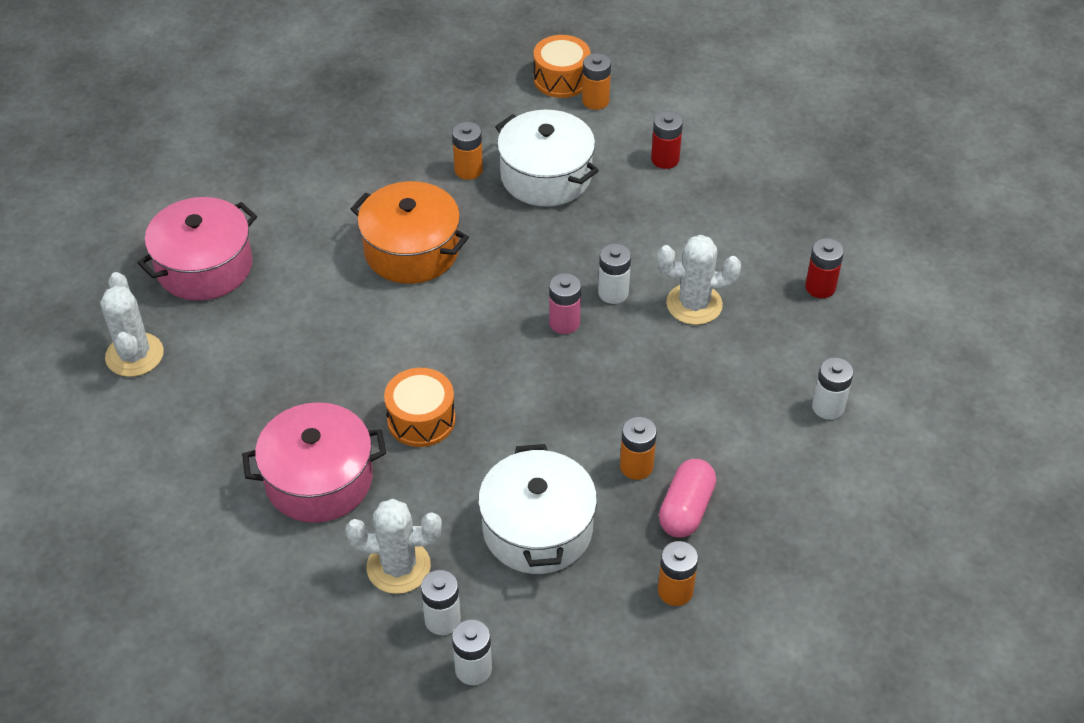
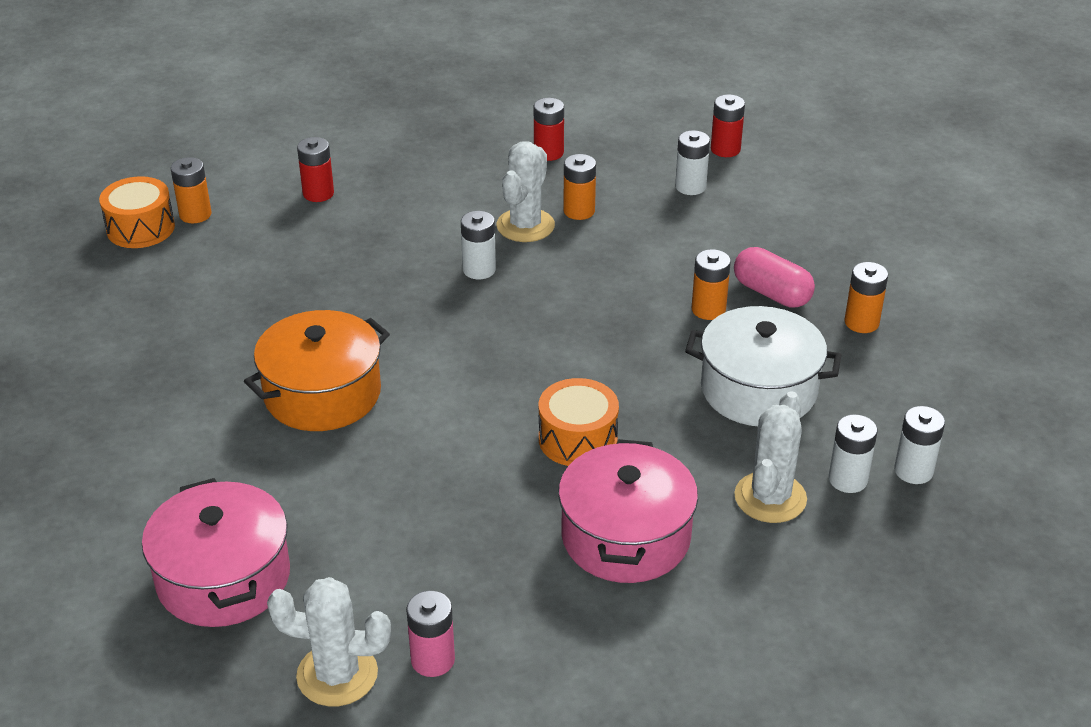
camera: 70 degrees left, 10 degrees down
orange battery [452,122,483,180] -> orange battery moved to [563,154,596,220]
white pot [495,110,599,207] -> none
pink battery [549,273,581,334] -> pink battery moved to [406,591,455,677]
none -> red battery [711,94,745,157]

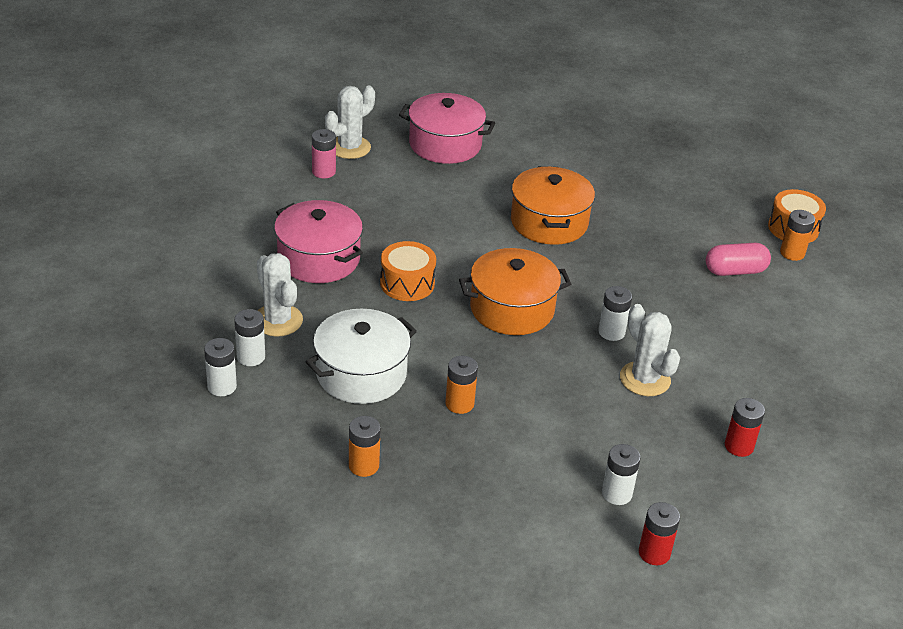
camera: 125 degrees right, 0 degrees up
red battery [297,137,334,202] -> none
orange battery [563,154,596,220] -> none
pink capsule [734,247,815,308] -> pink capsule moved to [706,243,771,276]
none -> orange pot [459,248,571,335]

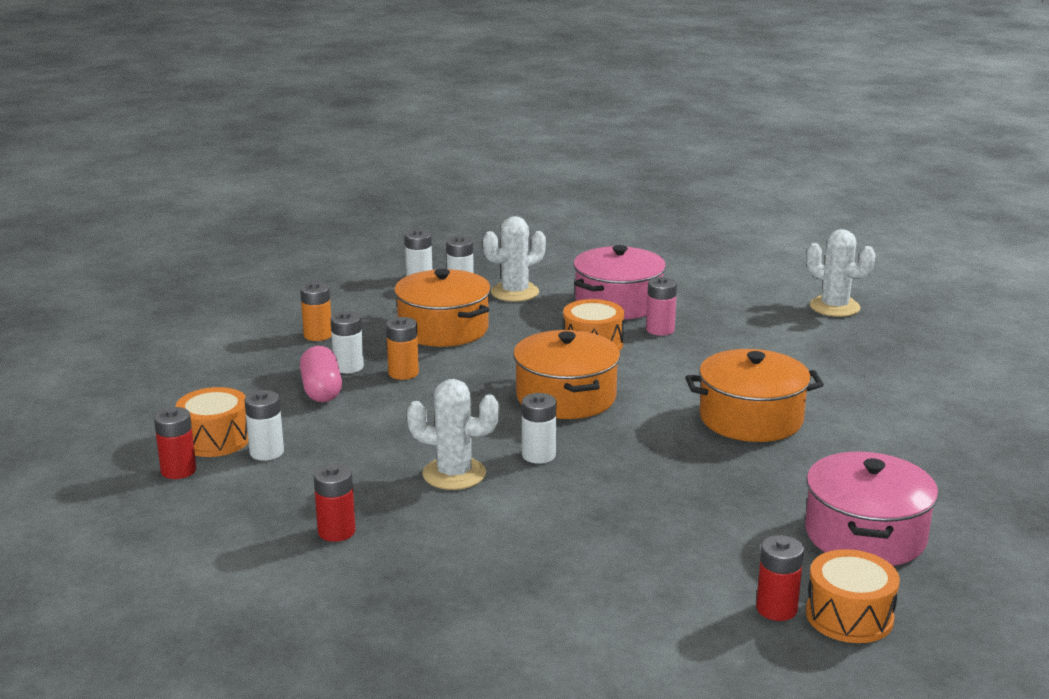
camera: 90 degrees right, 15 degrees down
white pot [306,309,417,404] -> orange pot [394,269,491,347]
pink battery [312,129,336,178] -> pink battery moved to [646,277,677,336]
pink pot [399,93,495,164] -> pink pot moved to [805,451,938,566]
white cactus [620,304,680,396] -> white cactus turned 45 degrees clockwise [407,379,499,490]
pink capsule [706,243,771,276] -> pink capsule moved to [300,346,342,402]
orange battery [780,210,815,261] -> red battery [756,535,804,621]
none -> orange drum [176,387,249,457]
none -> white battery [330,311,364,373]

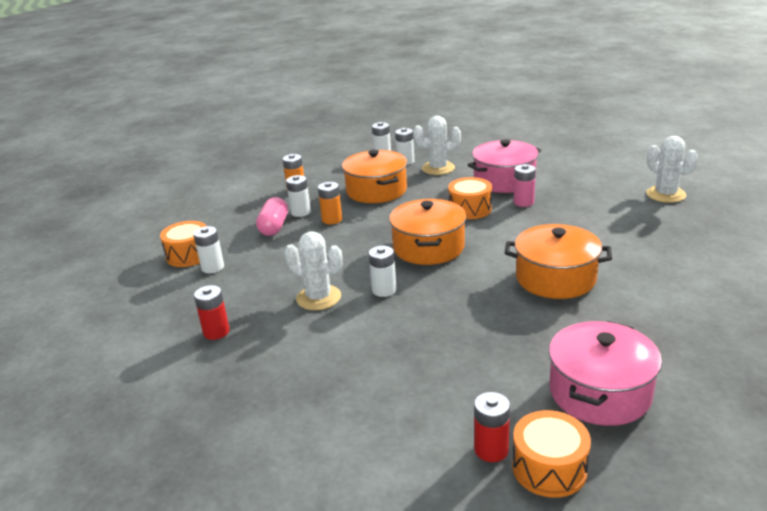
camera: 20 degrees right, 5 degrees up
red battery [154,407,196,479] -> none

